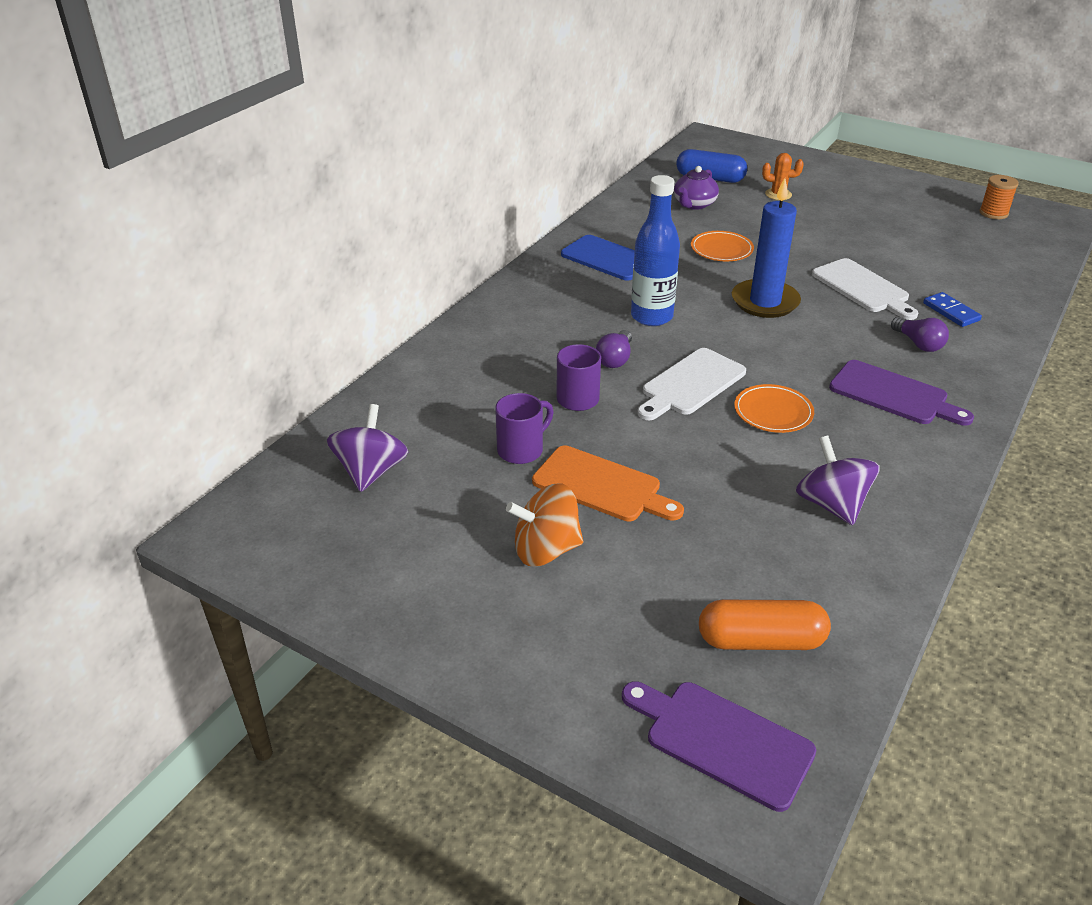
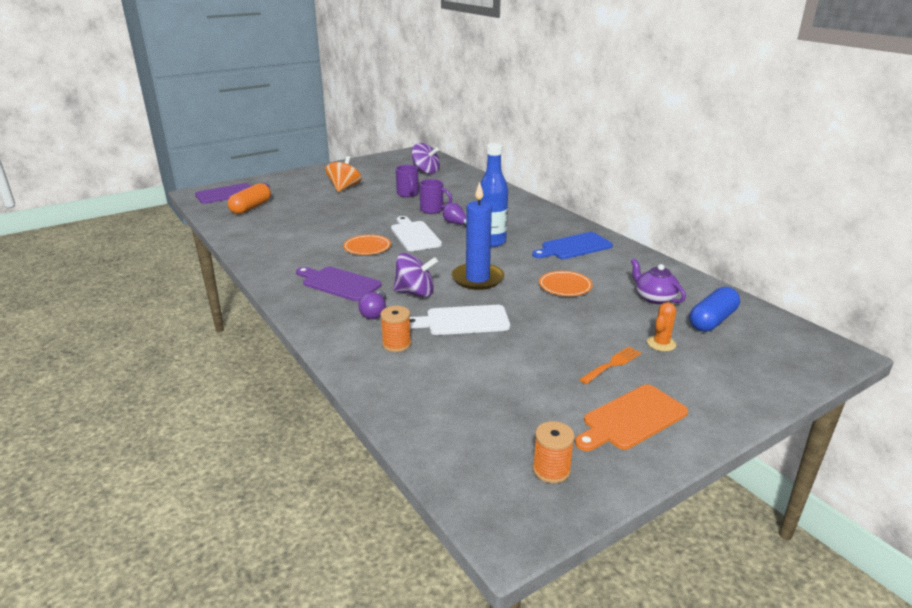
camera: 115 degrees right, 10 degrees down
orange cutting board [532,445,684,522] -> orange cutting board moved to [575,384,688,451]
purple spinning top [796,435,880,525] -> purple spinning top moved to [393,253,438,297]
purple cutting board [829,360,974,426] -> purple cutting board turned 60 degrees clockwise [296,267,381,301]
purple light bulb [891,317,949,352] -> purple light bulb turned 75 degrees counterclockwise [358,291,386,319]
blue domino [923,292,982,327] -> orange spool [380,306,411,352]
none -> orange fork [579,347,641,384]

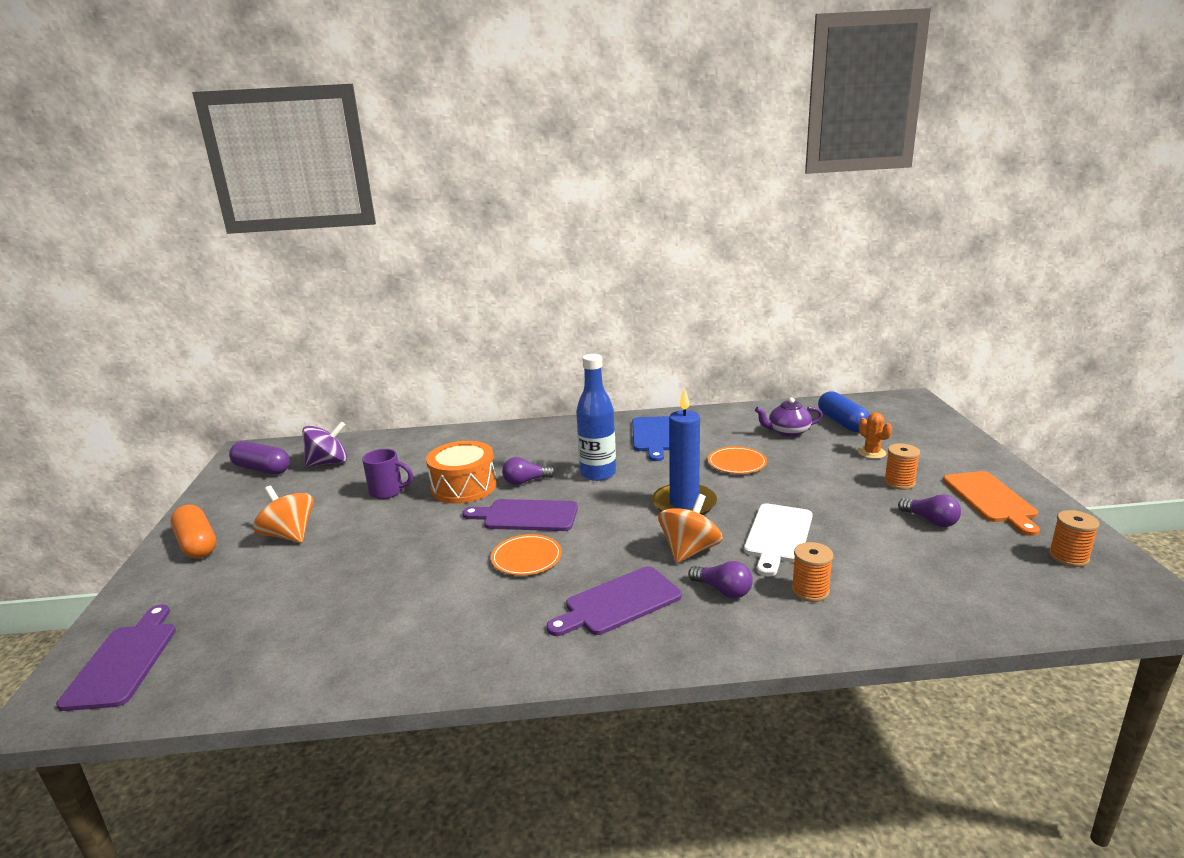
camera: 60 degrees left, 5 degrees down
orange capsule [228,183,271,214] -> orange capsule moved to [171,504,216,558]
white cutting board [391,216,442,251] -> purple cutting board [462,499,578,531]
purple spinning top [393,253,438,297] -> orange spinning top [658,494,723,563]
purple mug [419,179,452,214] -> orange drum [426,441,497,504]
orange fork [579,347,641,384] -> orange spool [884,443,920,490]
none -> purple capsule [229,441,290,474]
none -> purple light bulb [898,494,961,527]

